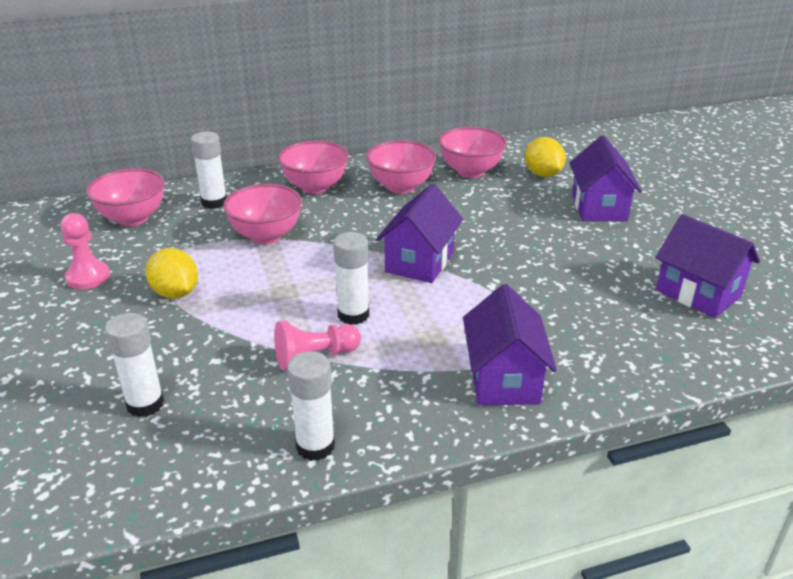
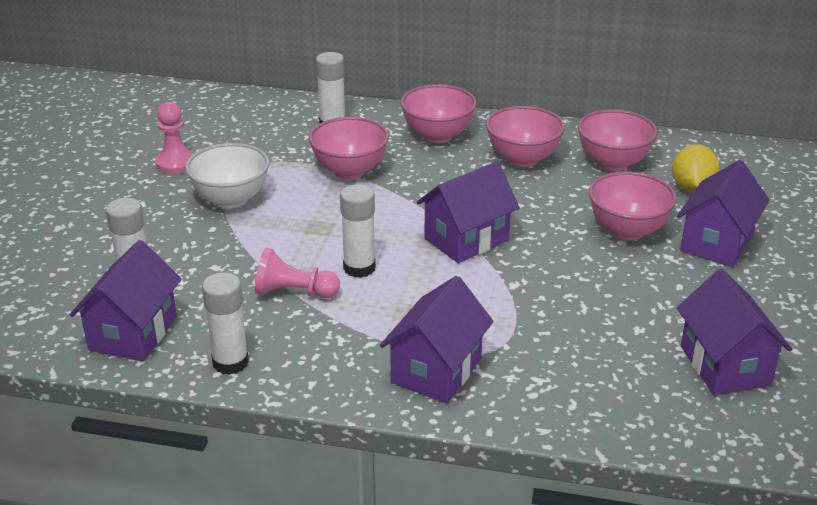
camera: 30 degrees right, 0 degrees up
pink bowl [86,168,165,226] -> pink bowl moved to [589,171,677,240]
yellow lemon [146,248,198,299] -> white bowl [185,143,269,209]
none -> purple house [70,240,181,361]

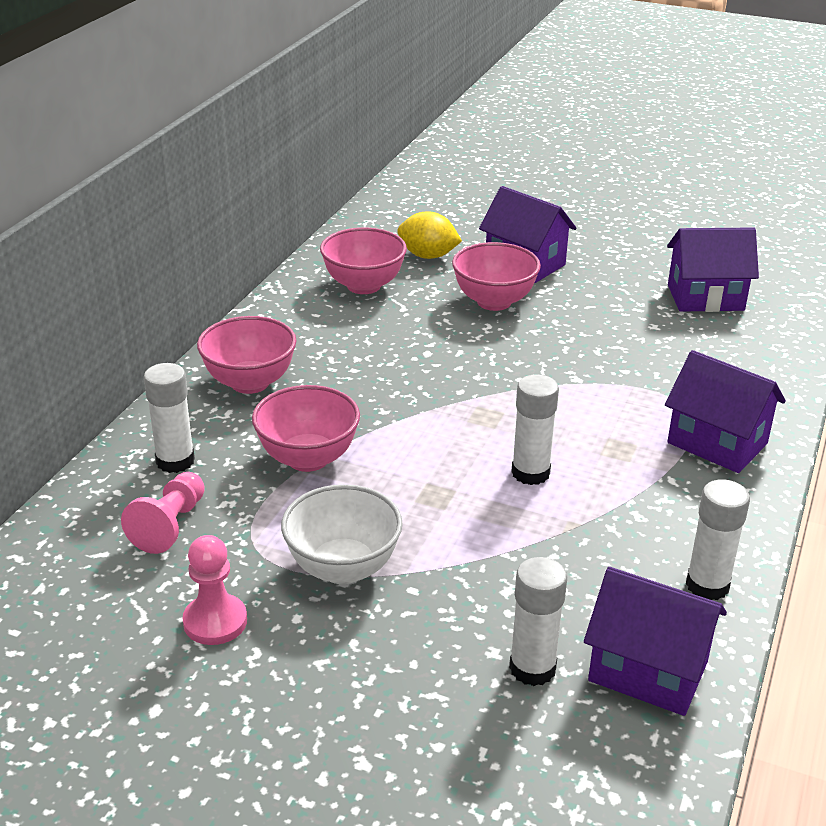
camera: 80 degrees left, 0 degrees up
pink pawn [255,248,340,298] -> pink pawn moved to [121,472,205,554]
purple house [417,162,520,263] -> none
pink bowl [486,106,565,167] -> none

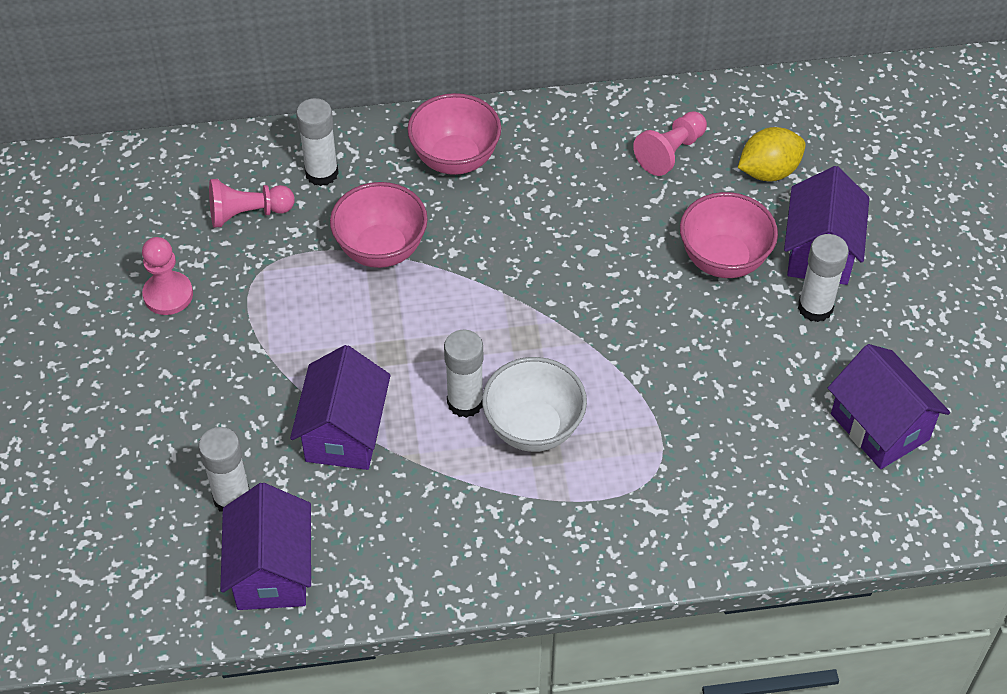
camera: 60 degrees right, 20 degrees up
white bowl [281,484,403,584] -> white bowl moved to [482,357,587,452]
pink bowl [320,228,407,294] -> pink pawn [633,111,707,176]
yellow lemon [397,211,462,259] -> yellow lemon turned 75 degrees clockwise [738,127,806,181]
purple house [665,350,786,473] -> purple house moved to [290,345,391,470]
white glue stick [686,479,750,600] -> white glue stick moved to [798,234,849,322]

